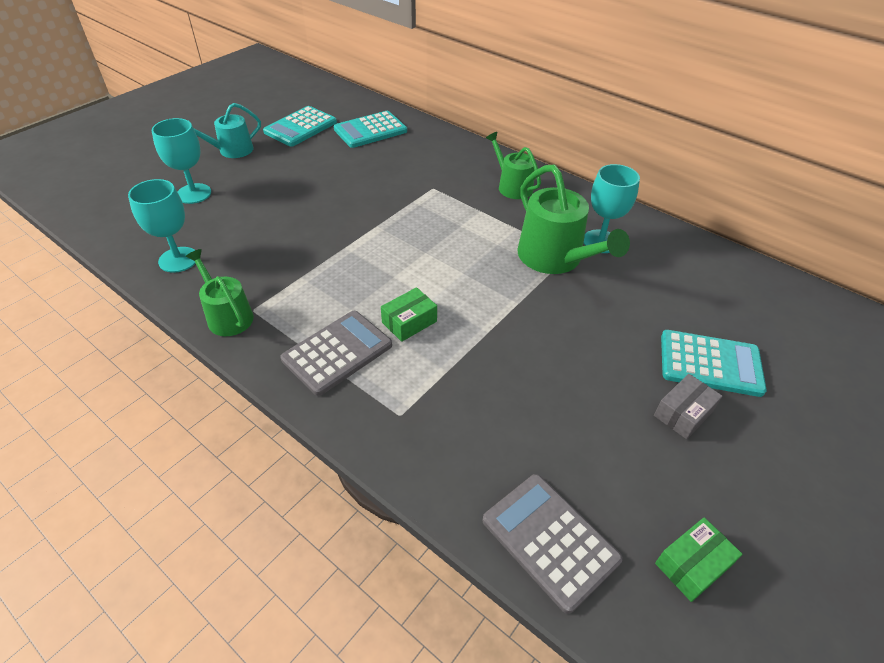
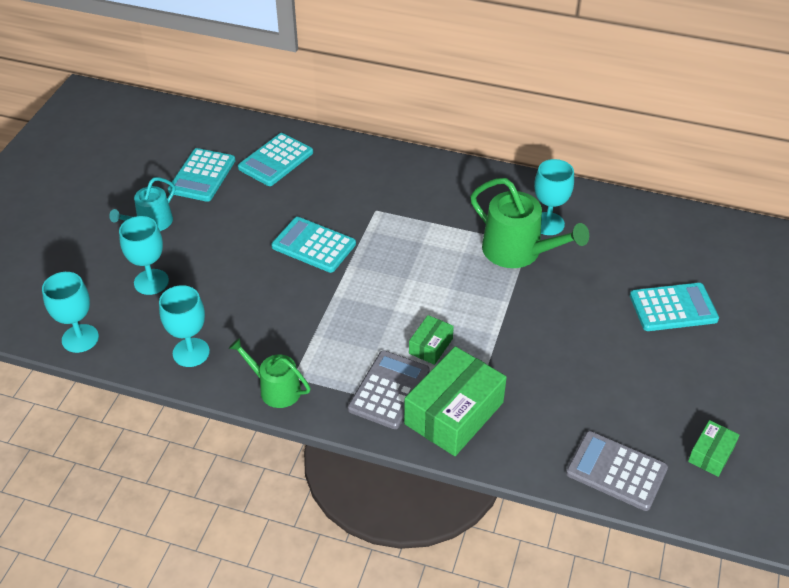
camera: 20 degrees left, 0 degrees up
green watering can [486,132,541,199] -> none
grey box [654,374,723,439] -> none
none -> turquoise goblet [42,272,99,353]
none -> turquoise calculator [271,217,356,273]
none -> green box [404,346,507,456]

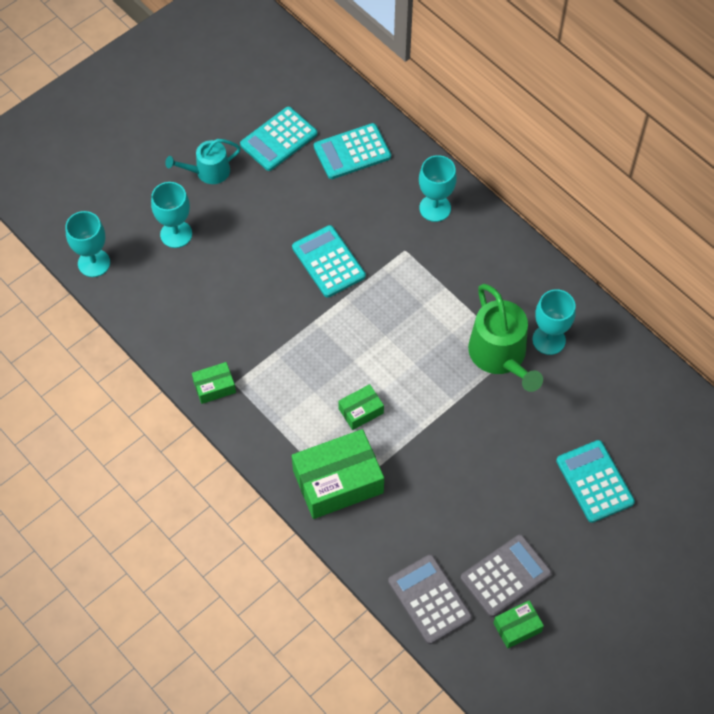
camera: 30 degrees right, 15 degrees up
turquoise goblet [159,285,210,367] -> turquoise goblet moved to [419,155,457,222]
green watering can [229,338,311,408] -> green box [192,362,236,404]
grey calculator [348,350,429,429] -> grey calculator moved to [461,534,552,617]
turquoise calculator [630,283,719,331] -> turquoise calculator turned 135 degrees counterclockwise [556,440,635,523]

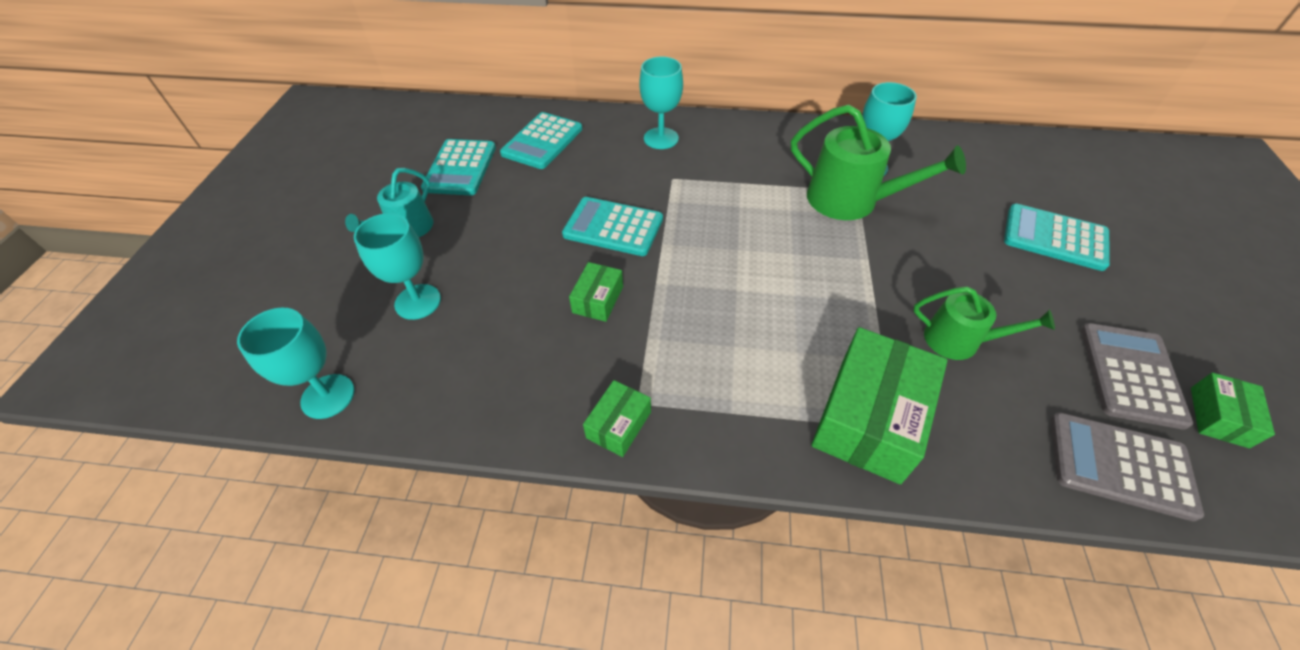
camera: 40 degrees left, 10 degrees down
green box [338,384,384,430] -> green box moved to [569,262,623,322]
none -> green watering can [913,286,1055,360]

